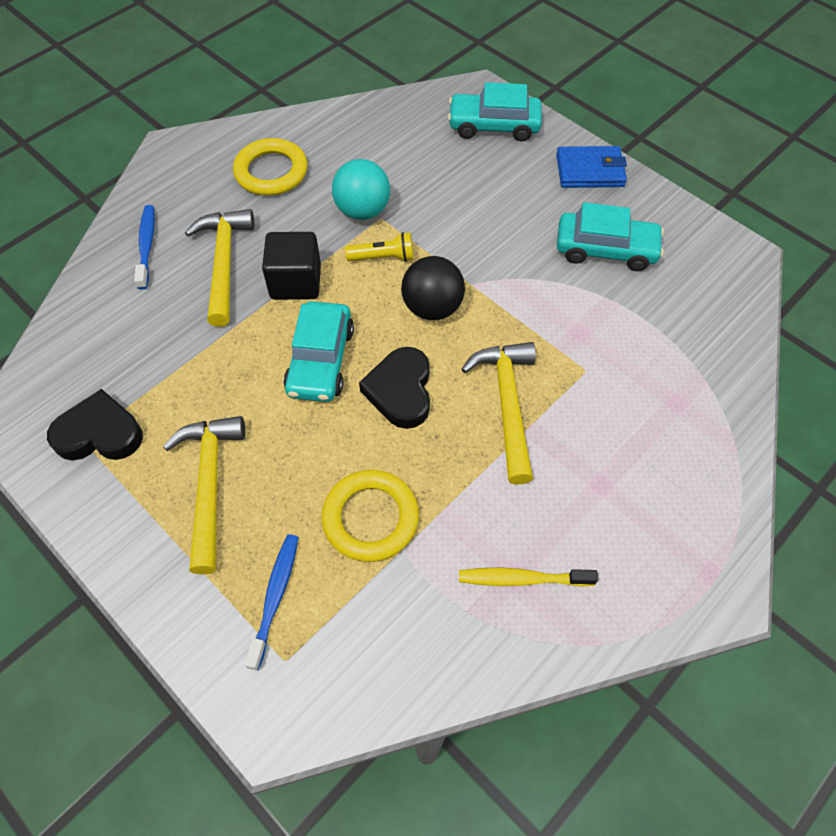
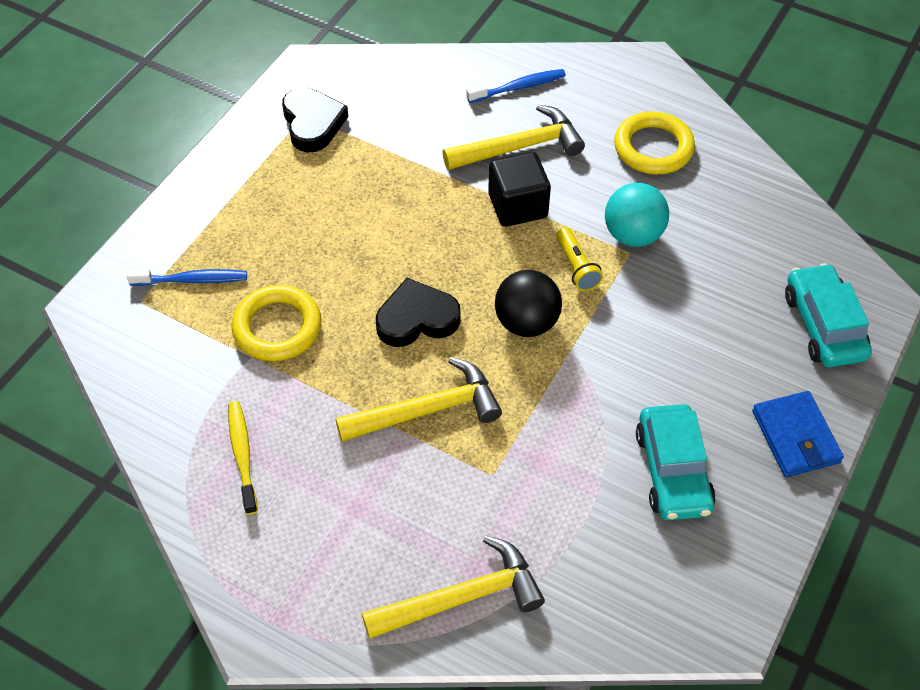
camera: 75 degrees right, 5 degrees down
yellow hammer [163,416,245,574] -> yellow hammer moved to [362,536,545,639]
turquoise car [284,301,354,402] -> none

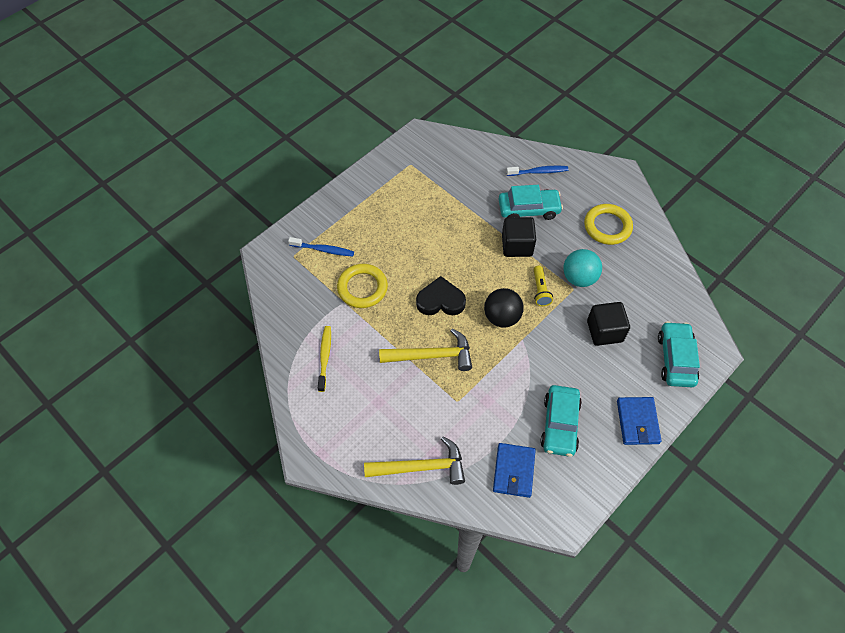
camera: 15 degrees right, 5 degrees up
black heart [282,87,348,152] -> none
yellow hammer [442,105,585,170] -> turquoise car [499,185,563,220]
none -> blue wallet [493,443,536,498]
none -> black cube [587,302,630,346]

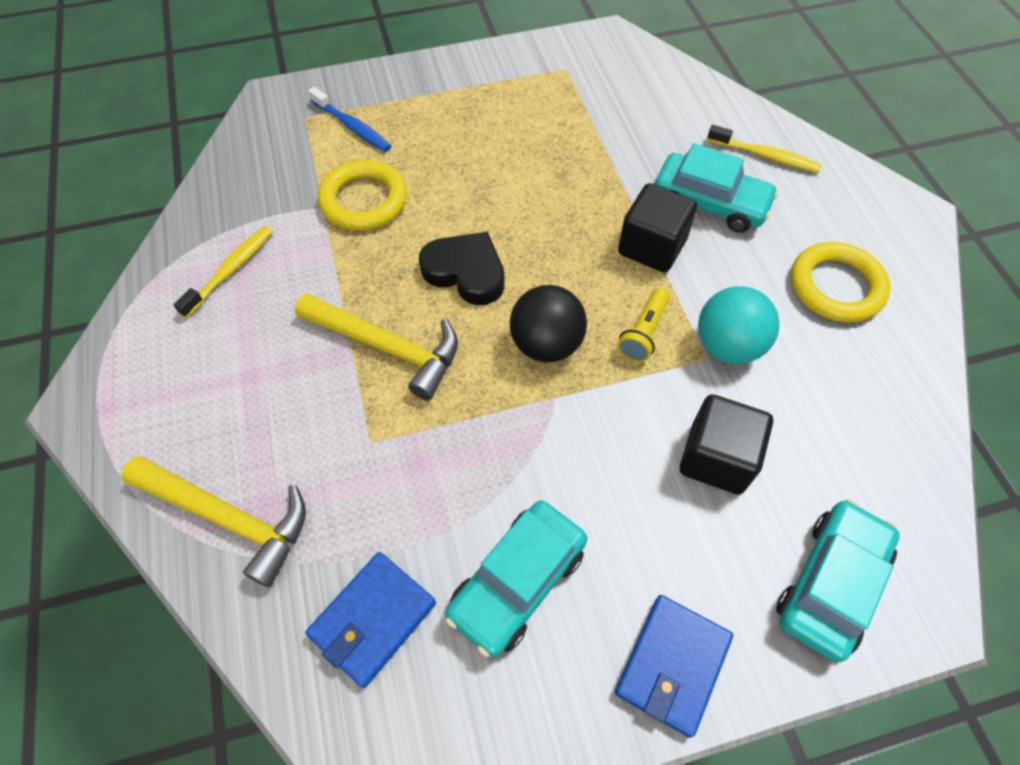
camera: 30 degrees right, 0 degrees up
blue toothbrush [506,166,568,176] -> yellow toothbrush [707,125,822,173]

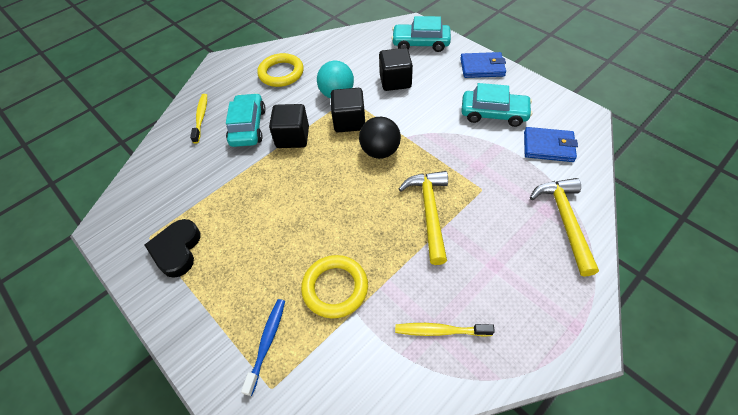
camera: 115 degrees left, 5 degrees down
black heart [419,232,505,305] -> black heart moved to [145,219,201,278]
yellow flashlight [617,288,670,362] -> black cube [331,88,365,132]

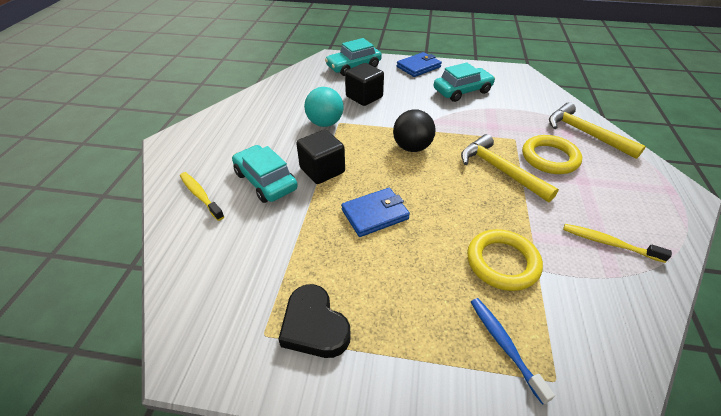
camera: 40 degrees left, 10 degrees down
yellow ring [257,53,304,87] -> yellow ring moved to [522,135,582,174]
black cube [331,88,365,132] -> none
yellow toothbrush [395,323,495,337] -> yellow toothbrush turned 60 degrees clockwise [563,224,672,263]
blue wallet [524,127,578,162] -> blue wallet moved to [341,188,410,237]

